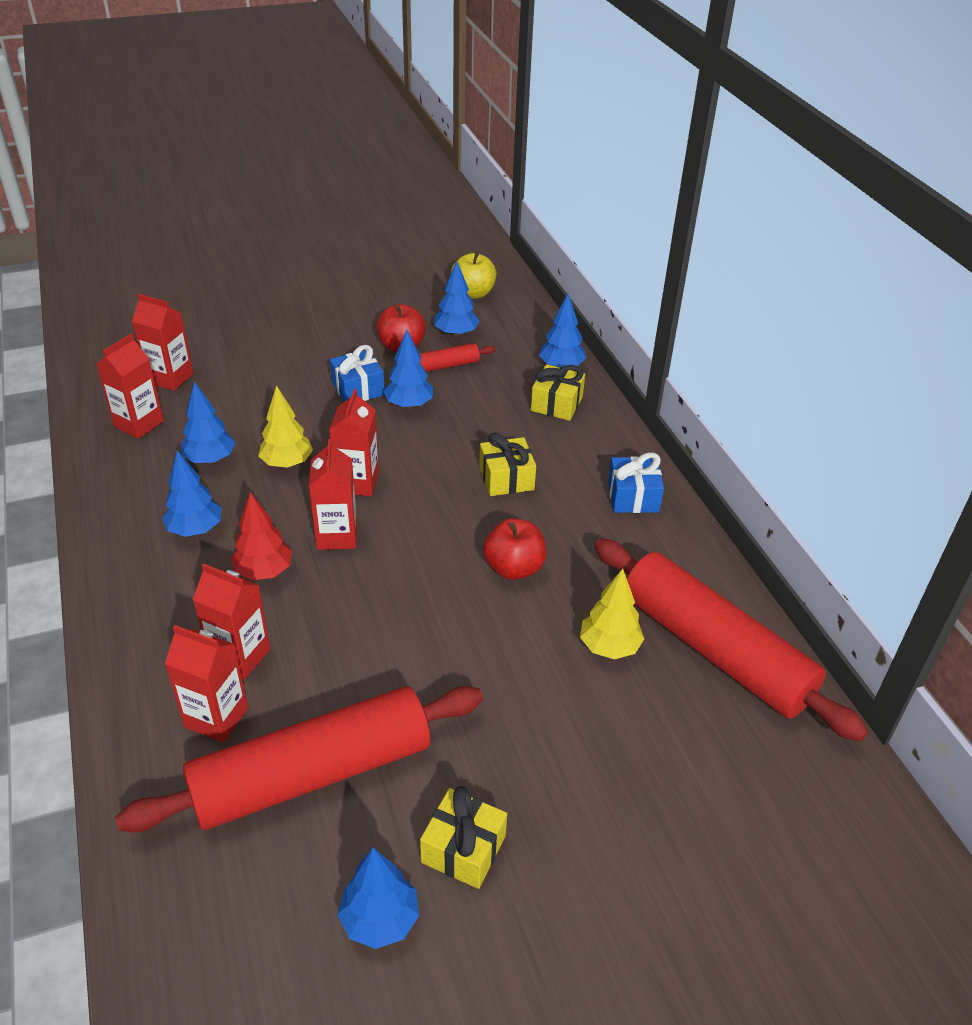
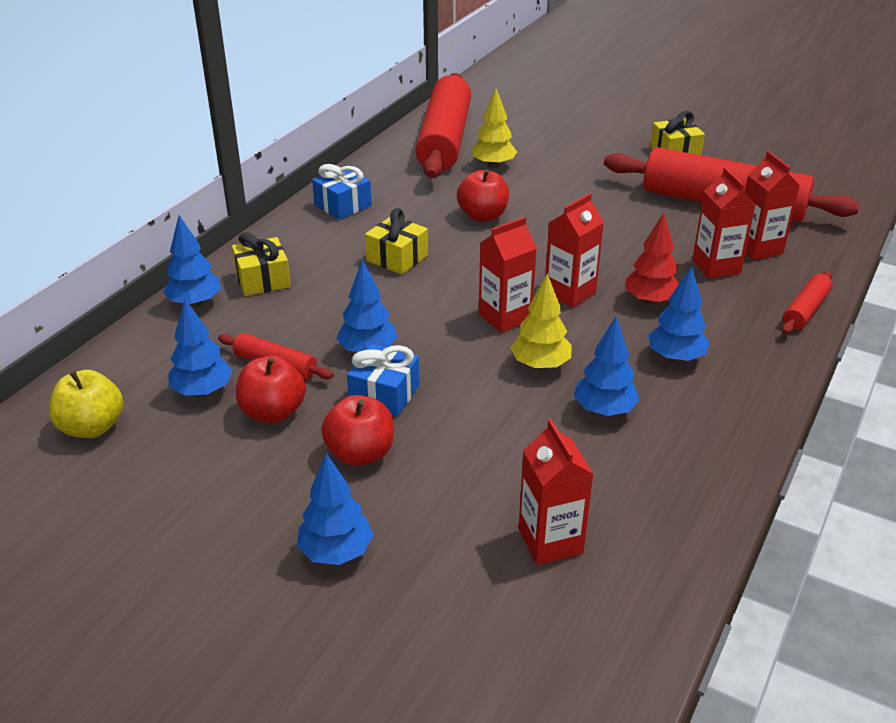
camera: 130 degrees left, 5 degrees down
red carton [96,334,164,439] -> none
blue tree [338,847,419,949] -> blue tree moved to [297,453,373,565]
none -> red apple [321,395,394,466]
none -> red rolling pin [782,271,832,334]

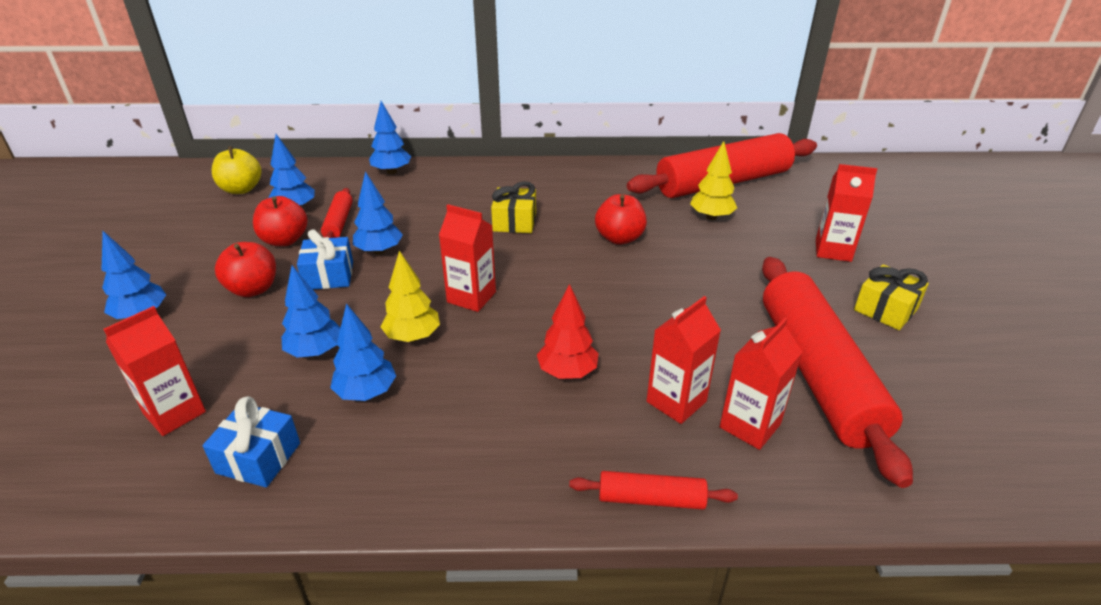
camera: 60 degrees right, 0 degrees up
yellow gift [232,232,291,296] -> none
blue gift [312,164,372,220] -> blue gift moved to [203,396,300,487]
red carton [545,193,604,308] -> red carton moved to [816,164,877,262]
blue tree [648,266,710,362] -> blue tree moved to [282,265,340,358]

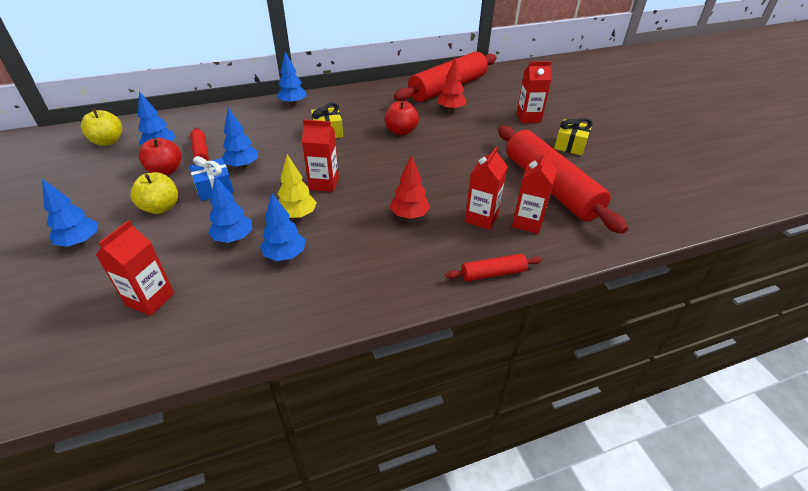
camera: 20 degrees left, 5 degrees up
blue gift [203,396,300,487] -> none
red apple [215,242,276,297] -> yellow apple [131,172,178,214]
blue tree [369,101,411,174] -> blue tree moved to [277,51,307,106]
yellow tree [690,141,737,220] -> red tree [437,57,467,112]

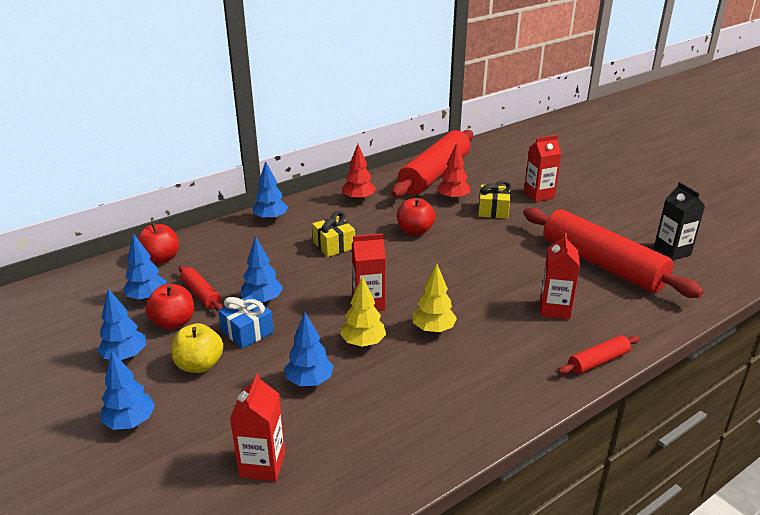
camera: 15 degrees left, 10 degrees down
yellow apple [81,108,122,146] -> none
blue tree [260,193,305,261] -> blue tree moved to [97,289,146,361]
red tree [390,154,430,219] -> red tree moved to [342,144,376,201]
red carton [512,150,557,234] -> none
yellow gift [554,118,593,156] -> yellow gift moved to [478,180,511,219]
none -> red apple [137,223,179,264]
none -> yellow tree [412,263,457,333]
none -> black carton [654,182,705,260]

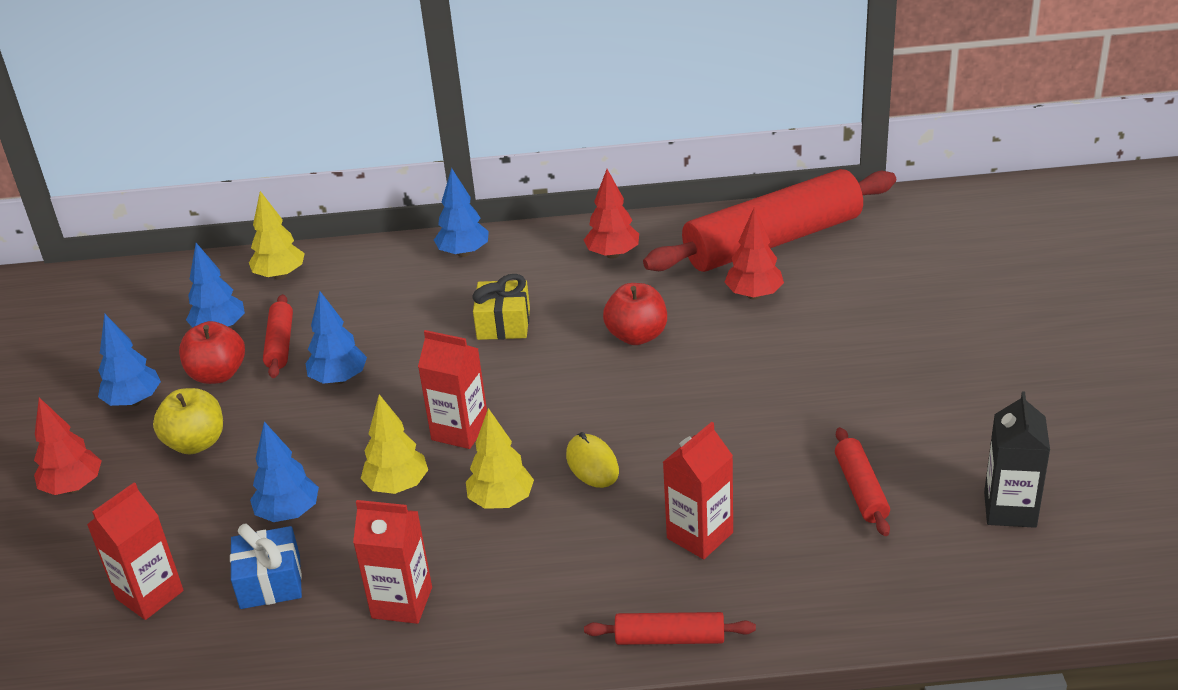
camera: 35 degrees right, 5 degrees up
blue tree [101,351,155,430] -> red tree [34,397,102,495]
red apple [137,223,179,264] -> yellow tree [249,191,305,280]
blue gift [218,295,274,349] -> blue gift moved to [230,523,302,609]
yellow gift [478,180,511,219] -> none
red rolling pin [523,208,703,298] -> red rolling pin [835,427,890,536], size x0.43
red carton [524,135,562,202] -> red carton moved to [353,500,432,624]
none -> yellow mouse [566,432,619,488]

